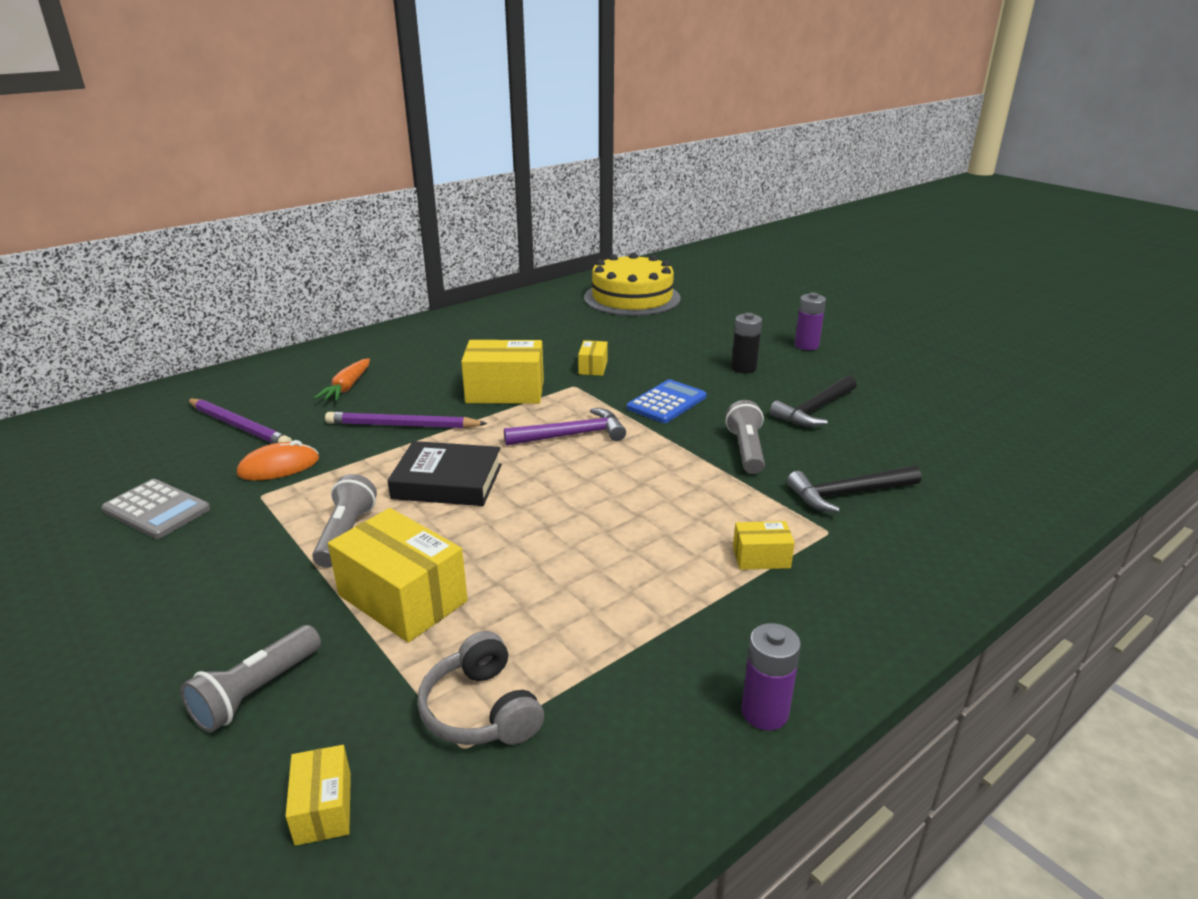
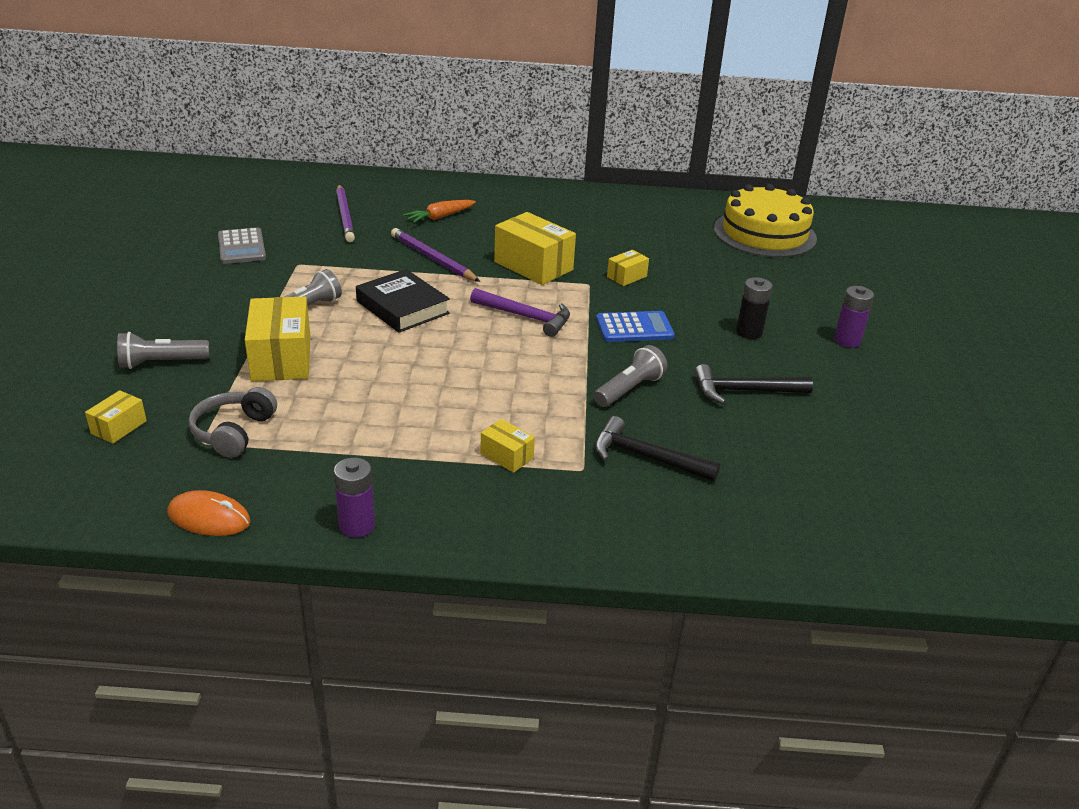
camera: 40 degrees right, 5 degrees up
orange mouse [237,440,319,481] -> orange mouse moved to [167,490,251,536]

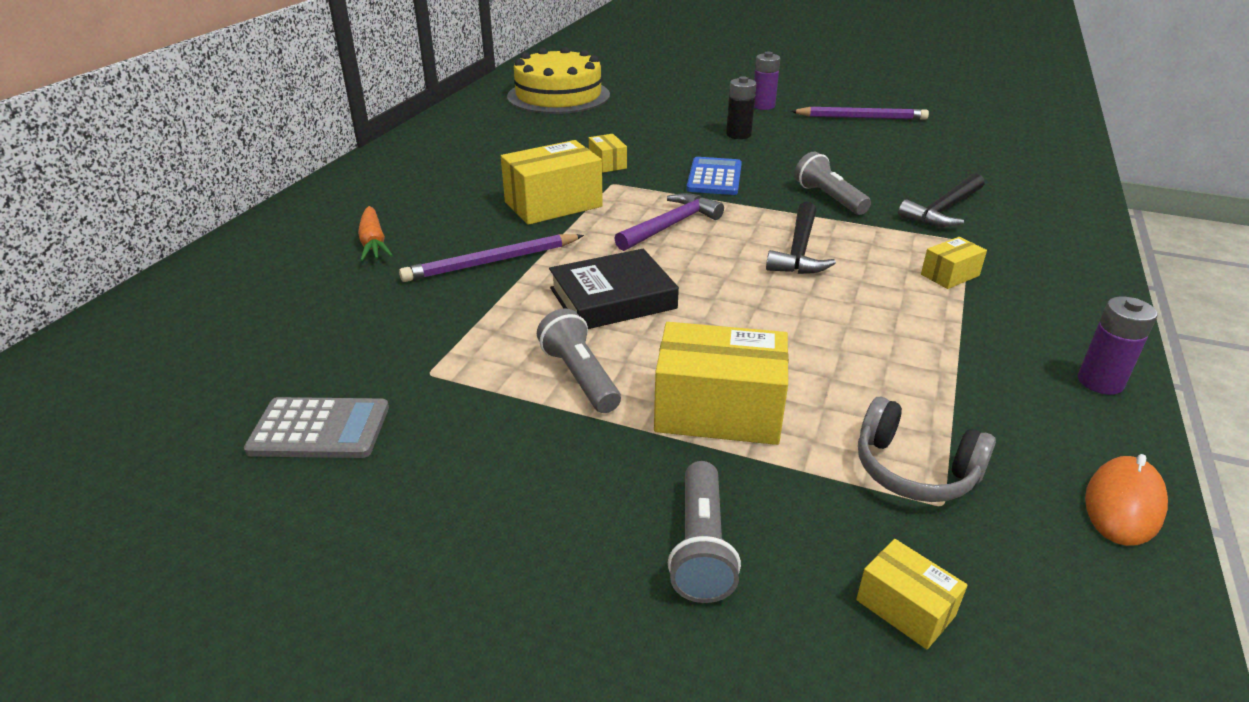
camera: 70 degrees left, 0 degrees up
purple pencil [336,185,355,242] -> purple pencil moved to [791,107,929,120]
black hammer [694,364,813,404] -> black hammer moved to [766,202,836,274]

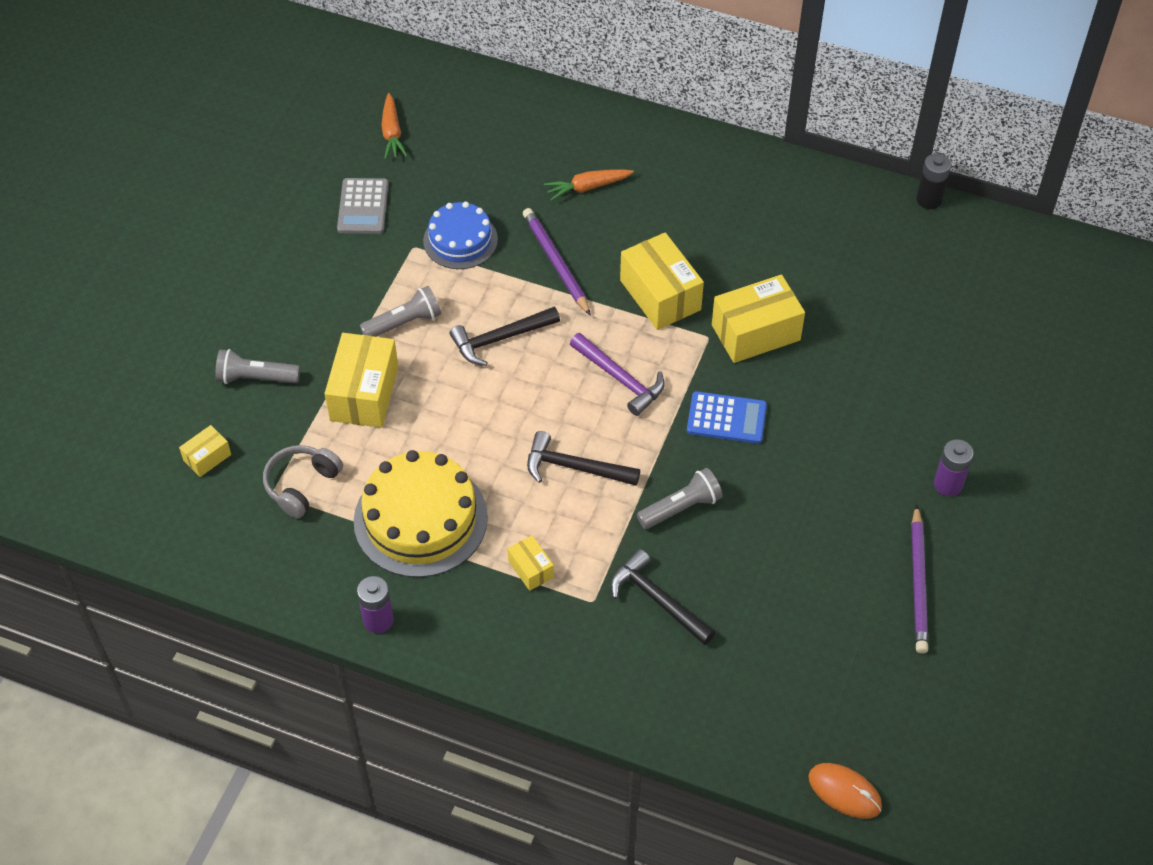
camera: 90 degrees right, 20 degrees up
yellow cake [507,47,610,114] -> yellow cake moved to [354,450,488,578]
black book [549,249,679,329] -> black hammer [450,307,560,366]
yellow box [589,134,627,173] -> yellow box [712,274,805,363], size x1.98
black battery [726,76,756,139] -> black battery moved to [916,153,951,209]
orange mouse [1085,454,1168,546] -> orange mouse moved to [808,763,882,819]
none -> orange carrot [381,93,407,159]
none -> blue cake [423,201,498,269]

